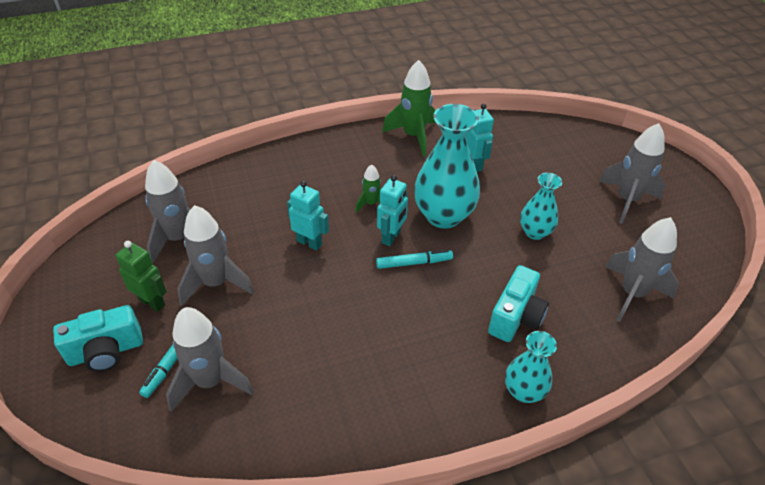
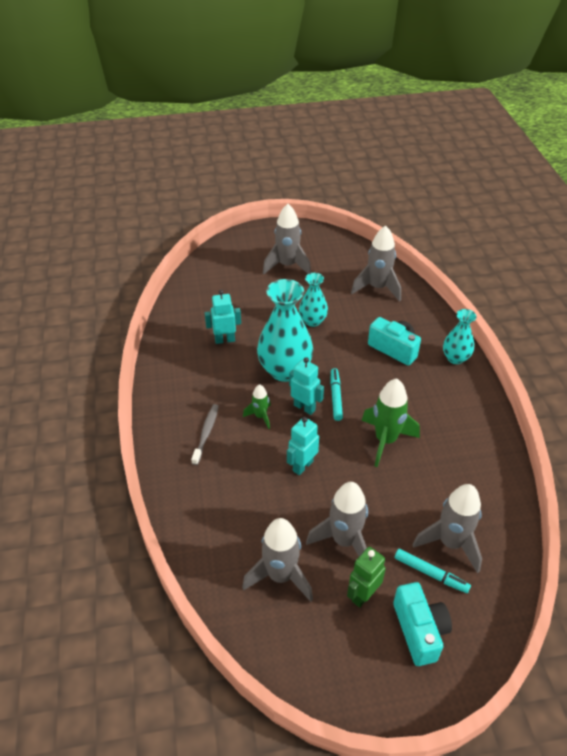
camera: 80 degrees left, 0 degrees up
green rocket [382,60,435,157] -> green rocket moved to [362,378,420,467]
none -> grey toothbrush [191,404,219,465]

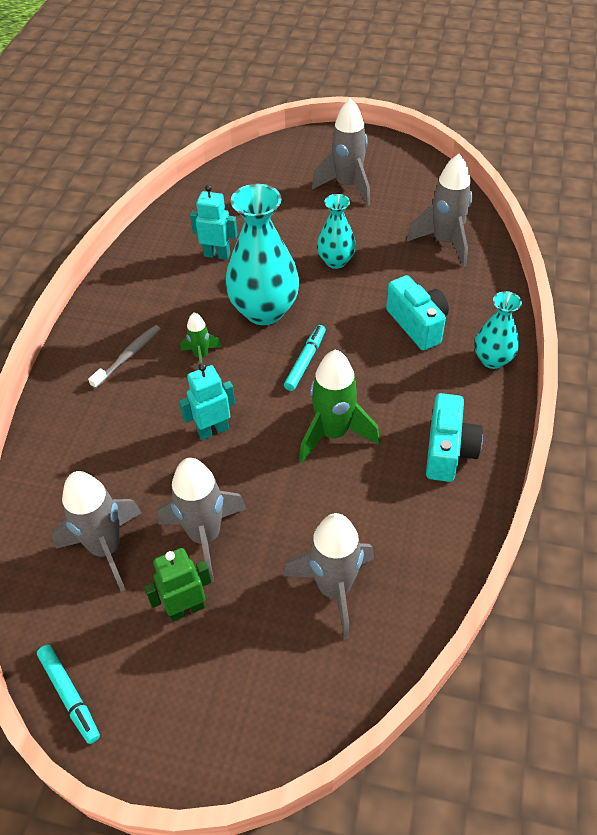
camera: 25 degrees right, 5 degrees up
turquoise robot [289,357,324,415] -> none
turquoise camera [393,582,452,666] -> turquoise camera moved to [426,393,483,482]
turquoise marker [395,549,471,593] -> turquoise marker moved to [37,645,100,744]

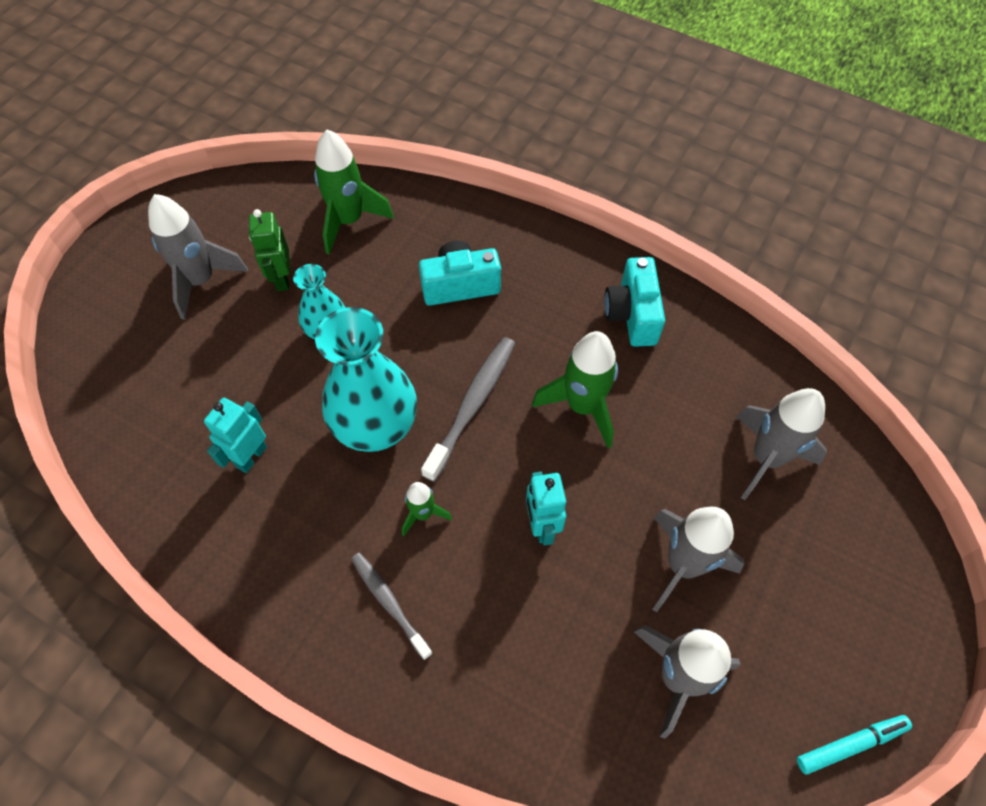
camera: 75 degrees left, 10 degrees up
green robot [144,548,212,622] -> green robot moved to [249,209,290,291]
turquoise marker [284,325,326,391] -> grey toothbrush [421,337,515,482]
grey rocket [406,154,473,267] -> green rocket [314,129,394,255]
turquoise camera [426,393,483,482] -> turquoise camera turned 120 degrees counterclockwise [604,257,665,347]
turquoise vase [475,291,522,369] -> none

